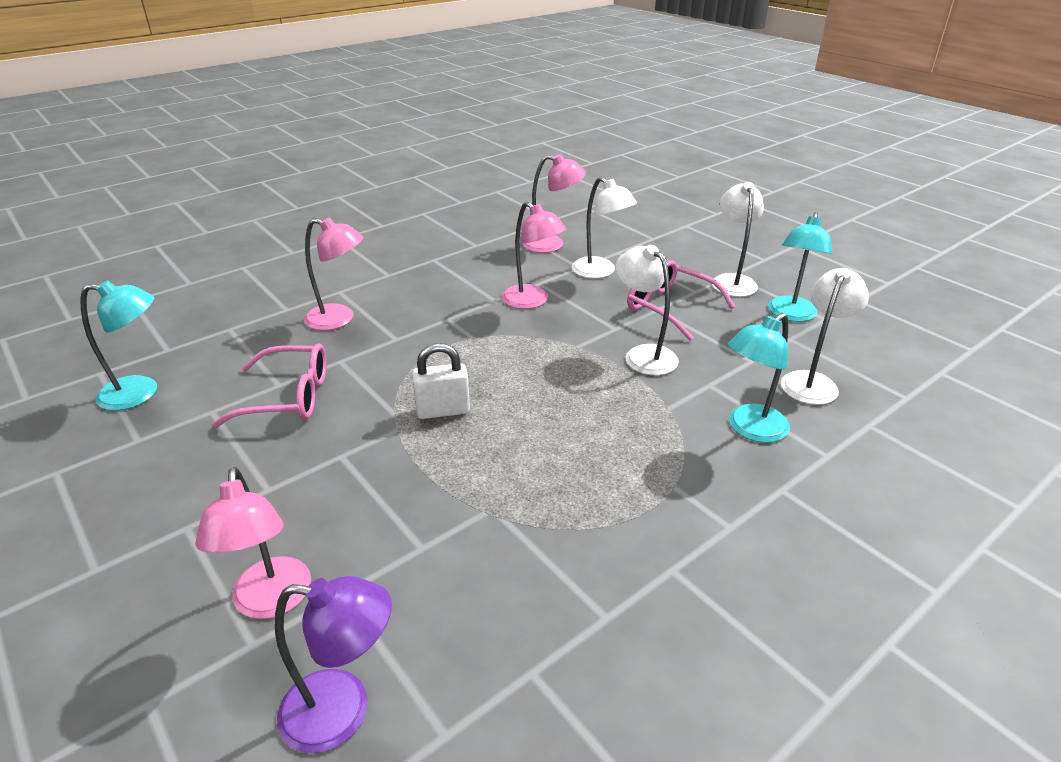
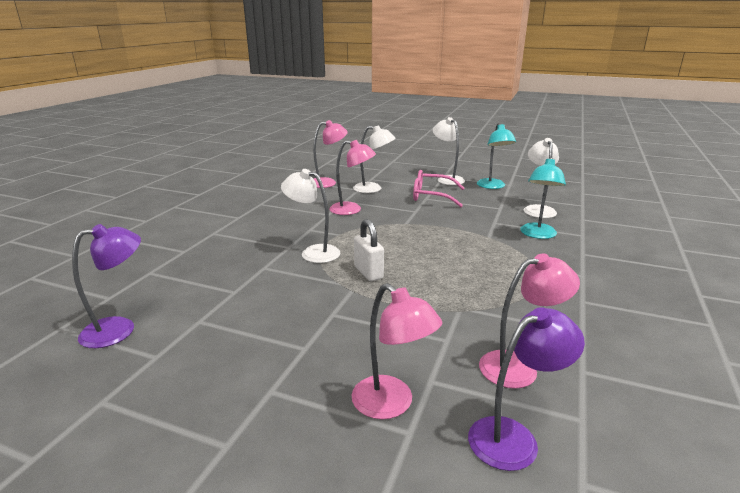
camera: 30 degrees left, 10 degrees down
turquoise lamp [80,280,157,411] -> purple lamp [72,224,141,348]
pink glasses [212,343,327,428] -> none
pink lamp [304,217,363,331] -> pink lamp moved to [479,253,580,389]
white padlock [412,343,470,419] -> white padlock turned 75 degrees counterclockwise [354,219,384,281]
white lamp [616,245,679,375] -> white lamp moved to [281,169,340,263]

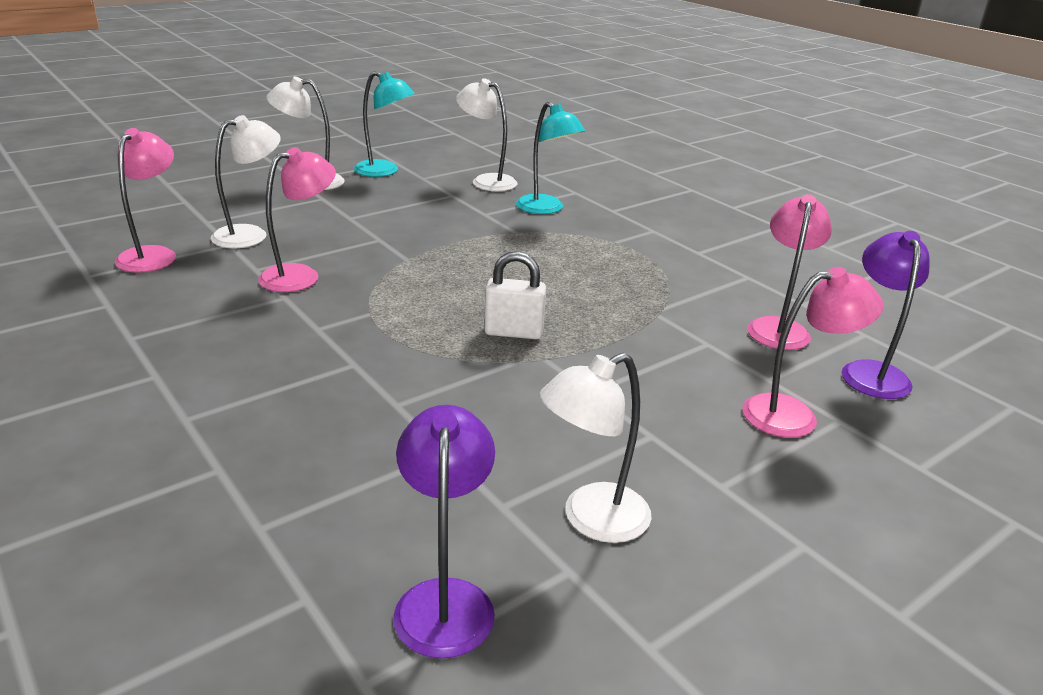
camera: 60 degrees left, 5 degrees up
white lamp [281,169,340,263] -> white lamp moved to [539,353,651,543]
pink glasses [413,170,465,207] -> none

